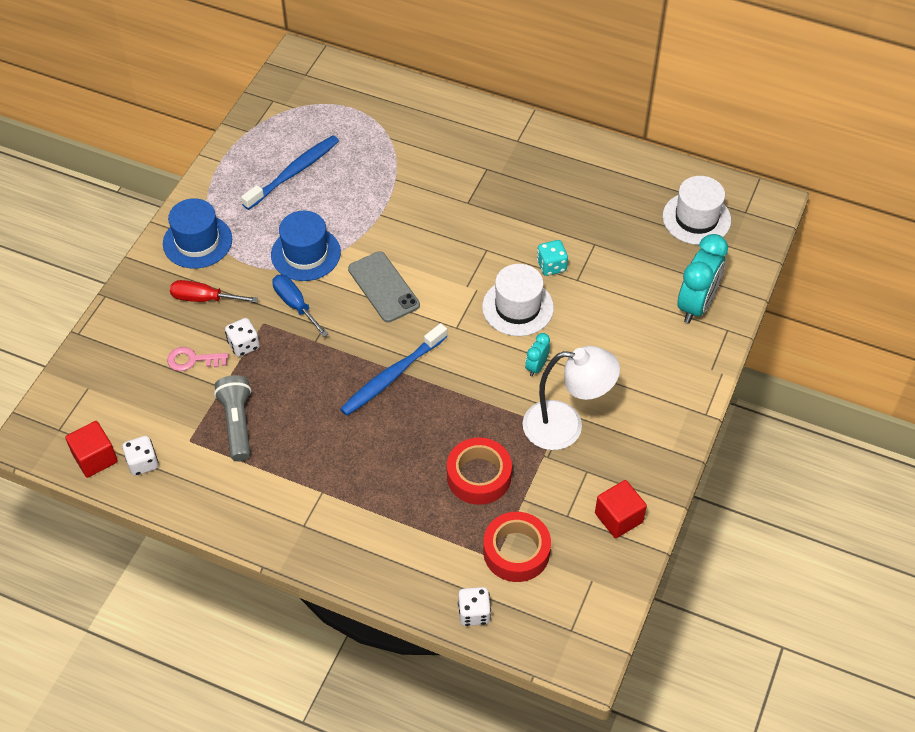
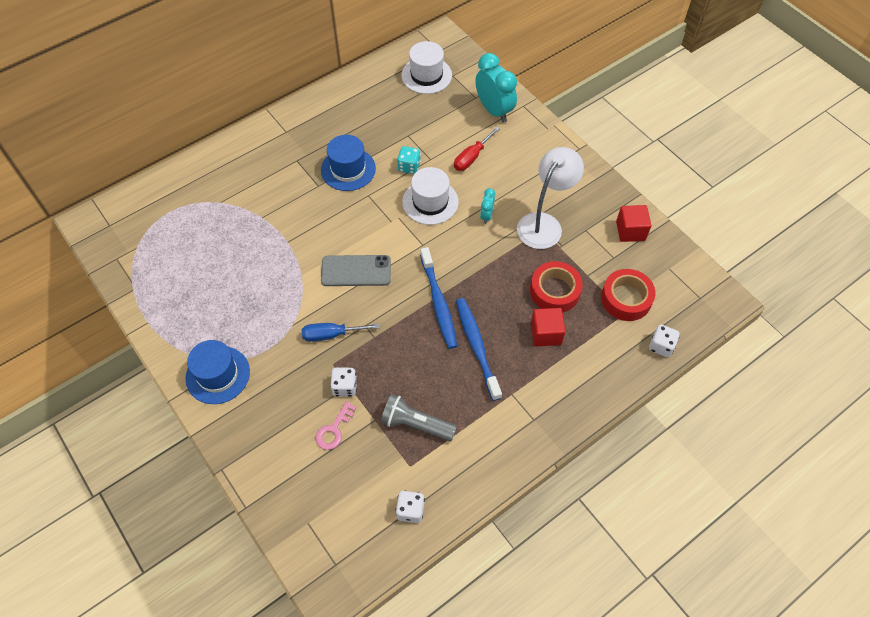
camera: 60 degrees left, 5 degrees up
red cube [65,421,118,478] -> red cube moved to [531,308,566,347]
red screwdriver [170,280,258,303] -> red screwdriver moved to [454,126,500,171]
blue toothbrush [241,135,339,210] -> blue toothbrush moved to [456,298,502,401]
blue hat [271,211,341,281] -> blue hat moved to [321,135,376,191]
turquoise clock [525,333,550,377] -> turquoise clock turned 45 degrees clockwise [480,188,495,224]

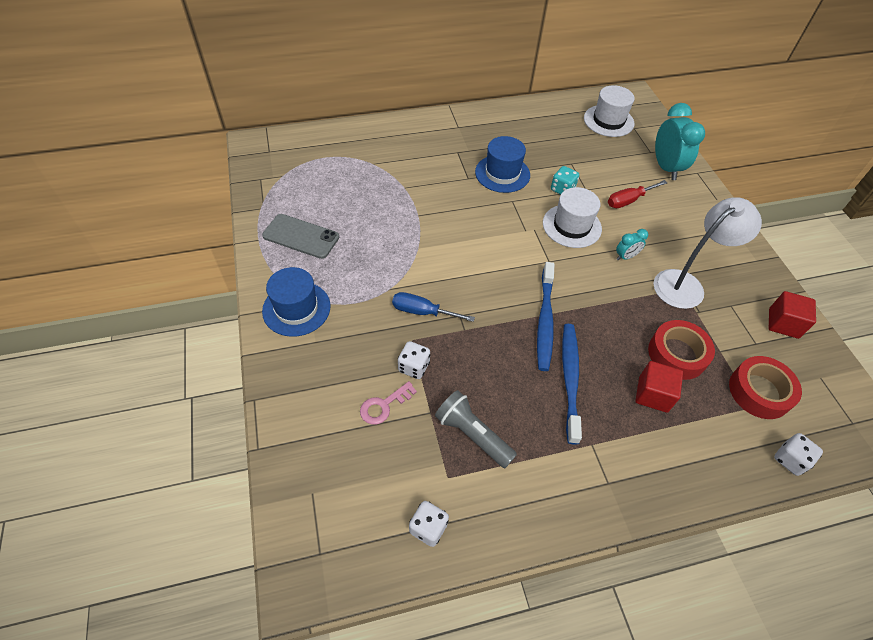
camera: 20 degrees right, 5 degrees down
grey phone [321,255,391,286] -> grey phone moved to [262,214,339,259]
turquoise clock [480,188,495,224] -> turquoise clock turned 150 degrees counterclockwise [616,229,648,260]

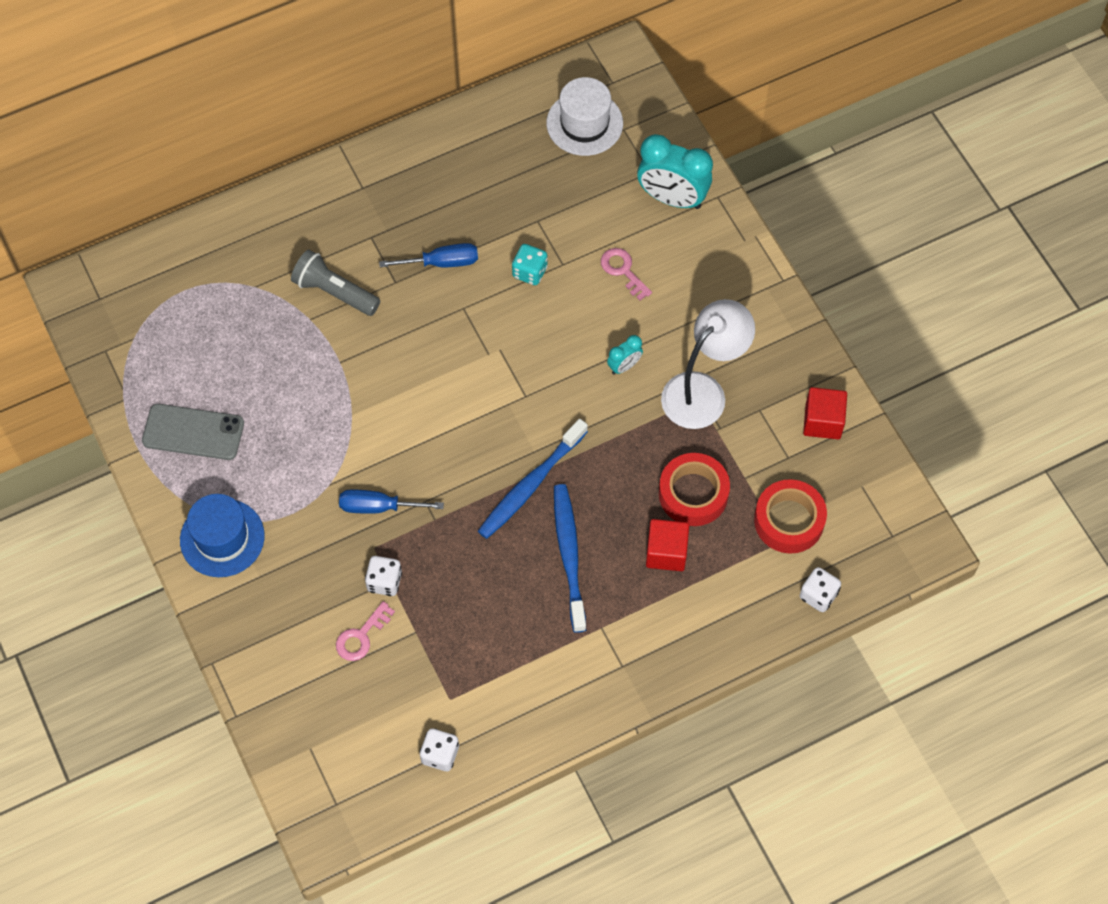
camera: 10 degrees left, 10 degrees up
grey flashlight [435,390,517,468] -> grey flashlight moved to [291,250,380,316]
blue hat [475,136,530,193] -> blue screwdriver [379,243,478,267]
blue toothbrush [537,262,554,371] -> blue toothbrush turned 45 degrees clockwise [478,419,588,539]
white hat [543,187,602,248] -> none
red screwdriver [608,180,667,208] -> pink key [601,248,652,301]
turquoise clock [655,103,705,180] -> turquoise clock turned 135 degrees clockwise [637,134,713,209]

